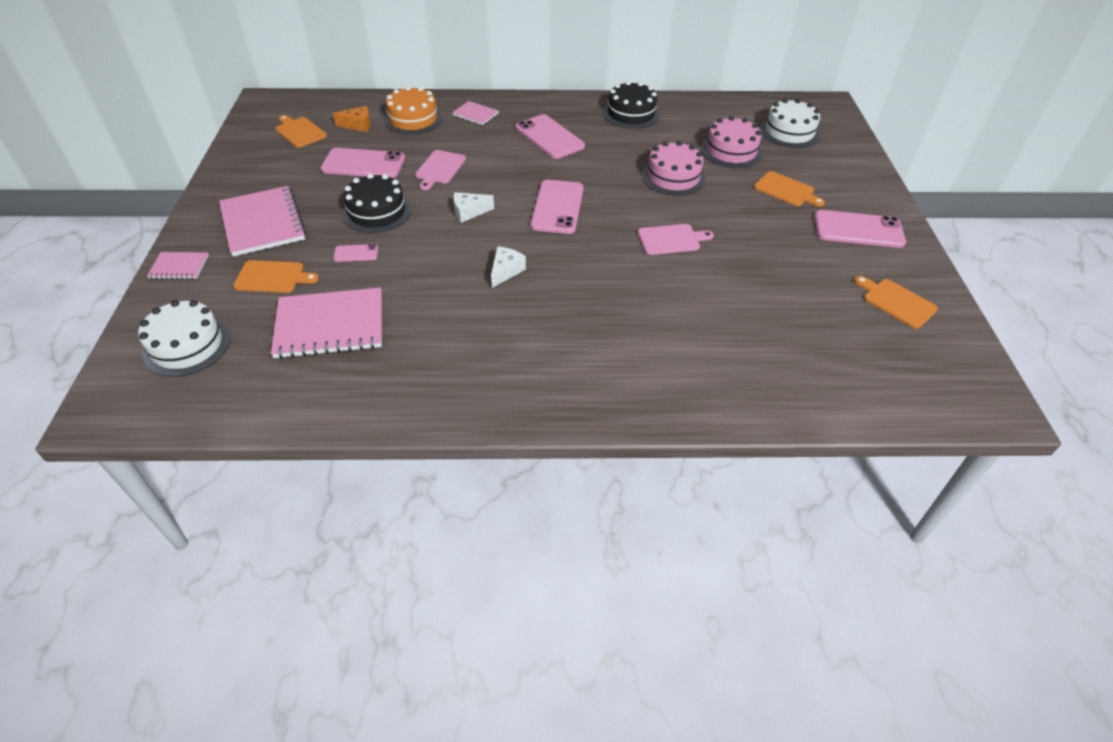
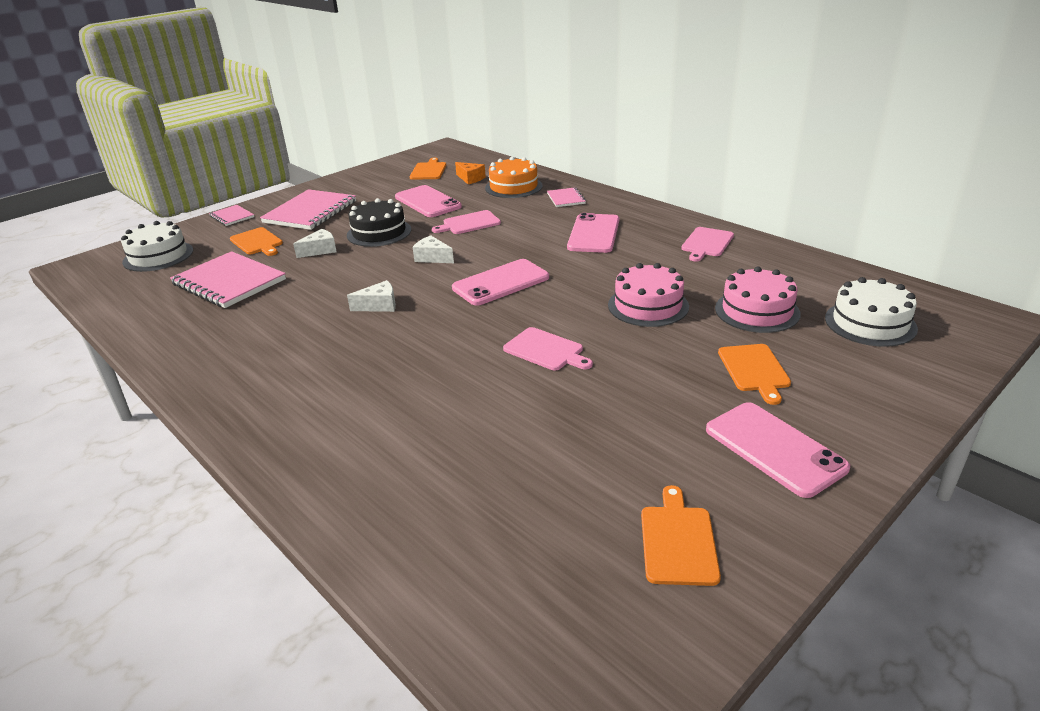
camera: 50 degrees right, 15 degrees down
pink phone [333,244,378,262] -> white cheese [293,229,337,258]
black cake [603,81,660,129] -> pink cutting board [681,227,734,262]

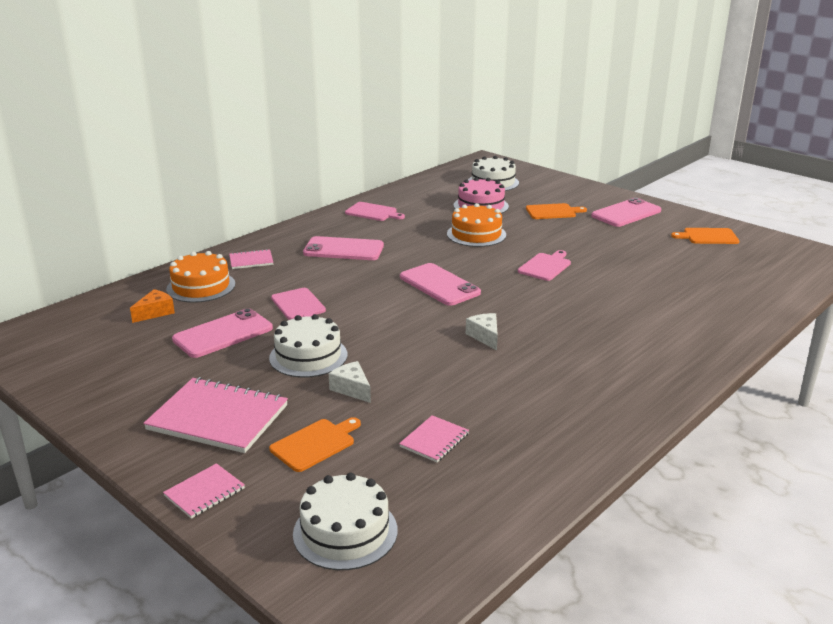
camera: 95 degrees left, 5 degrees down
pink notebook [170,251,286,308] -> pink notebook [399,415,469,462], size x0.50
black cake [347,198,411,247] -> white cake [269,314,347,378]
orange cutting board [410,158,446,180] -> none
white cheese [412,235,454,263] -> none
pink cake [608,263,689,327] -> orange cake [447,203,506,247]

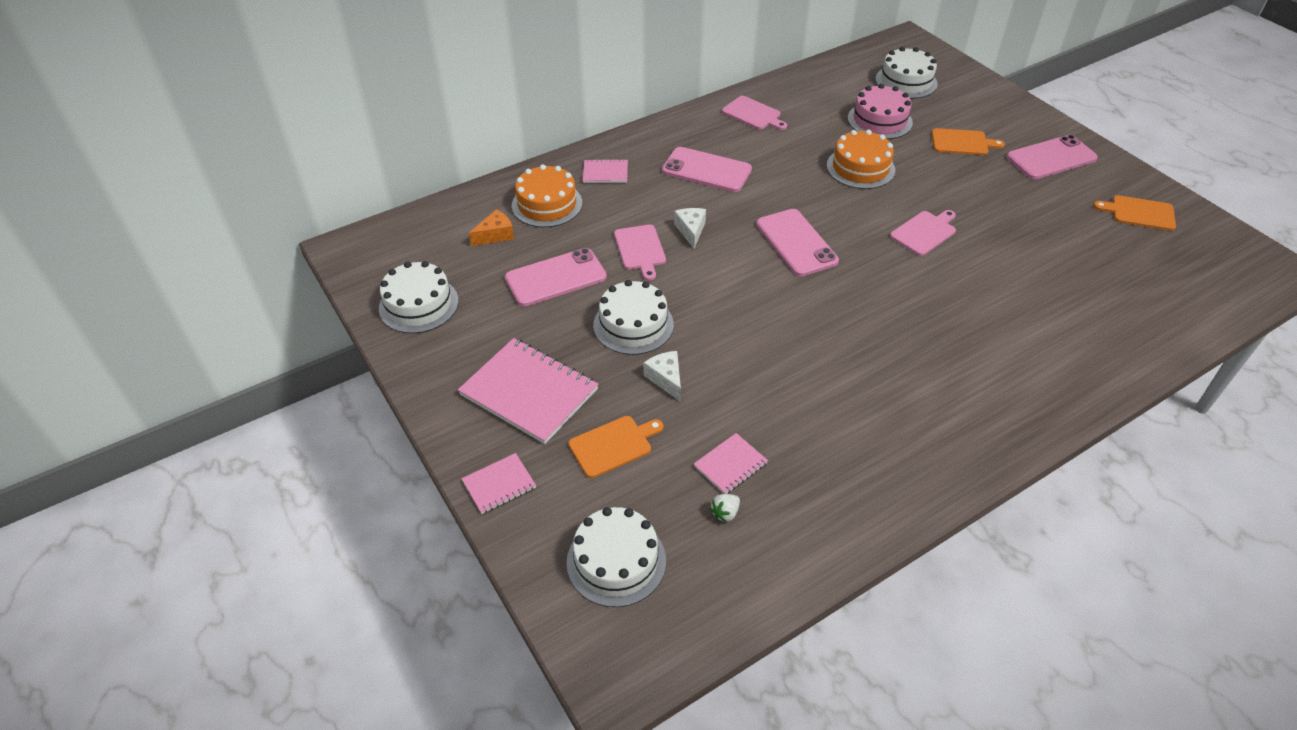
camera: 15 degrees right, 20 degrees up
white cheese [466,313,498,350] -> white cheese moved to [674,208,706,248]
none -> white cake [379,261,458,333]
none -> white strawberry [710,494,740,522]

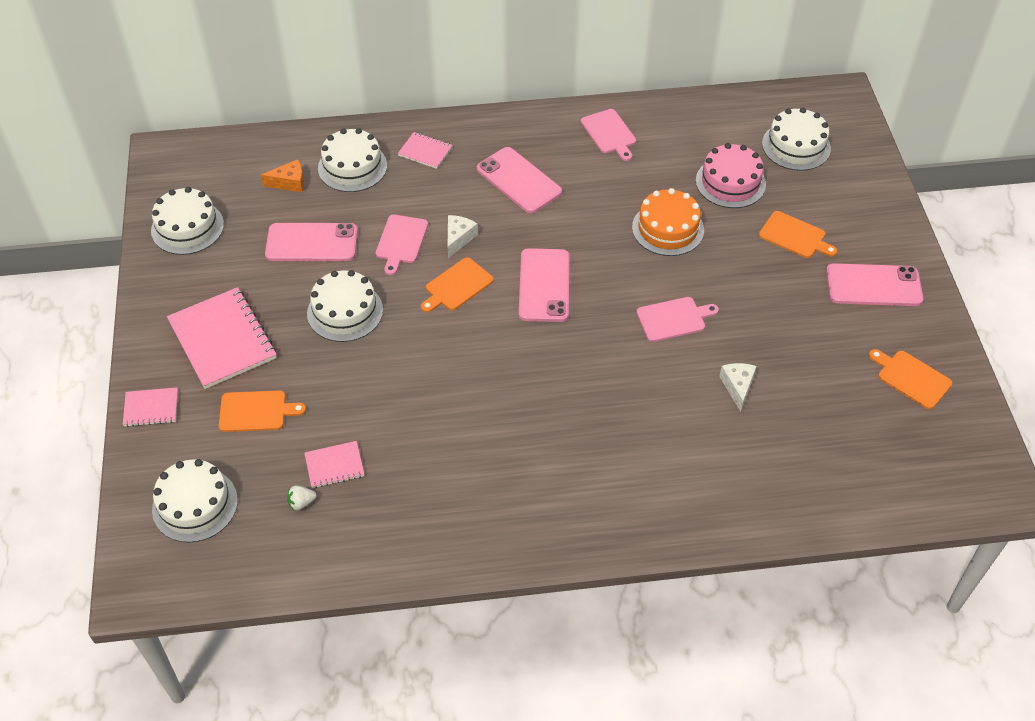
camera: 25 degrees right, 5 degrees up
orange cake [512,164,582,227] -> white cake [318,128,387,192]
white cheese [643,351,681,401] -> white cheese moved to [719,363,756,412]
none -> orange cutting board [421,257,494,313]

